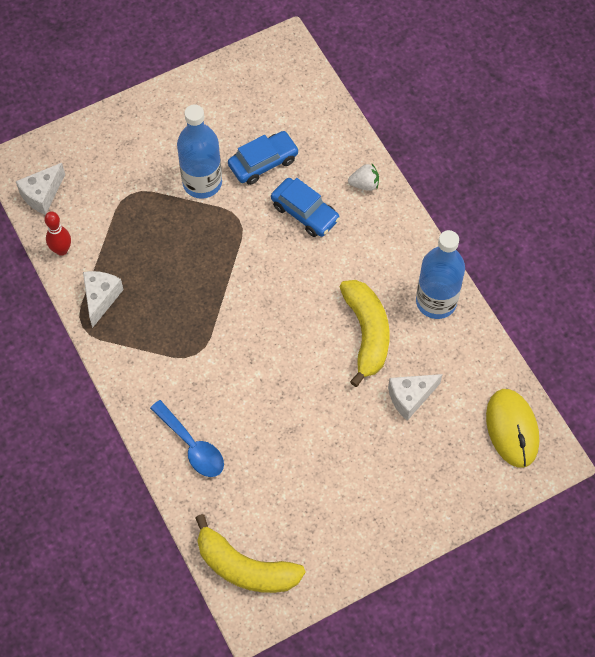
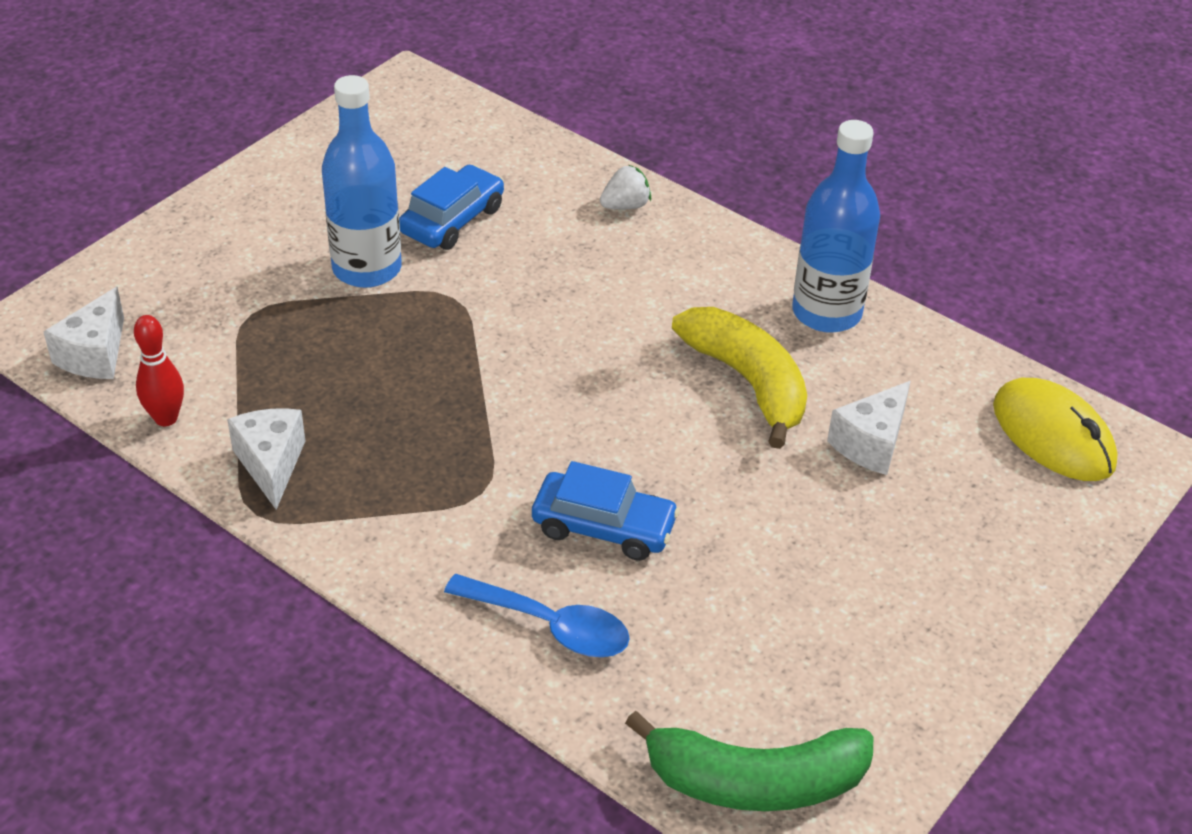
camera: 25 degrees left, 20 degrees down
yellow banana [195,514,306,593] -> green banana [625,711,873,811]
blue car [271,178,340,237] -> blue car moved to [532,461,680,561]

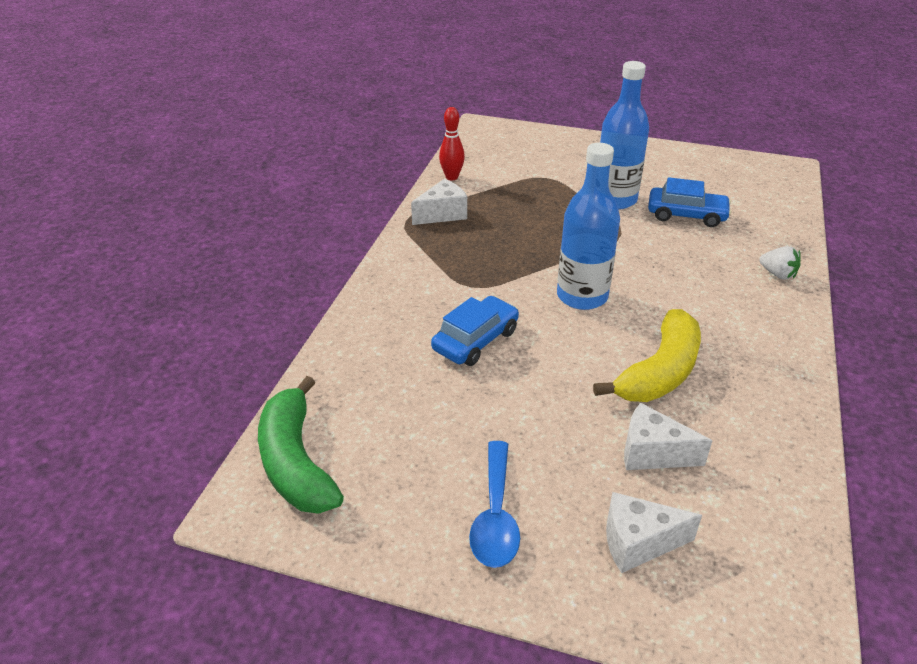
camera: 70 degrees right, 5 degrees down
white cheese [43,287,124,379] -> white cheese moved to [606,492,702,573]
blue spoon [444,574,630,657] -> blue spoon moved to [469,441,520,568]
blue car [532,461,680,561] -> blue car turned 135 degrees counterclockwise [431,296,519,366]
blue bottle [792,120,880,333] -> blue bottle moved to [557,143,620,310]
yellow mouse [993,378,1118,481] -> none

